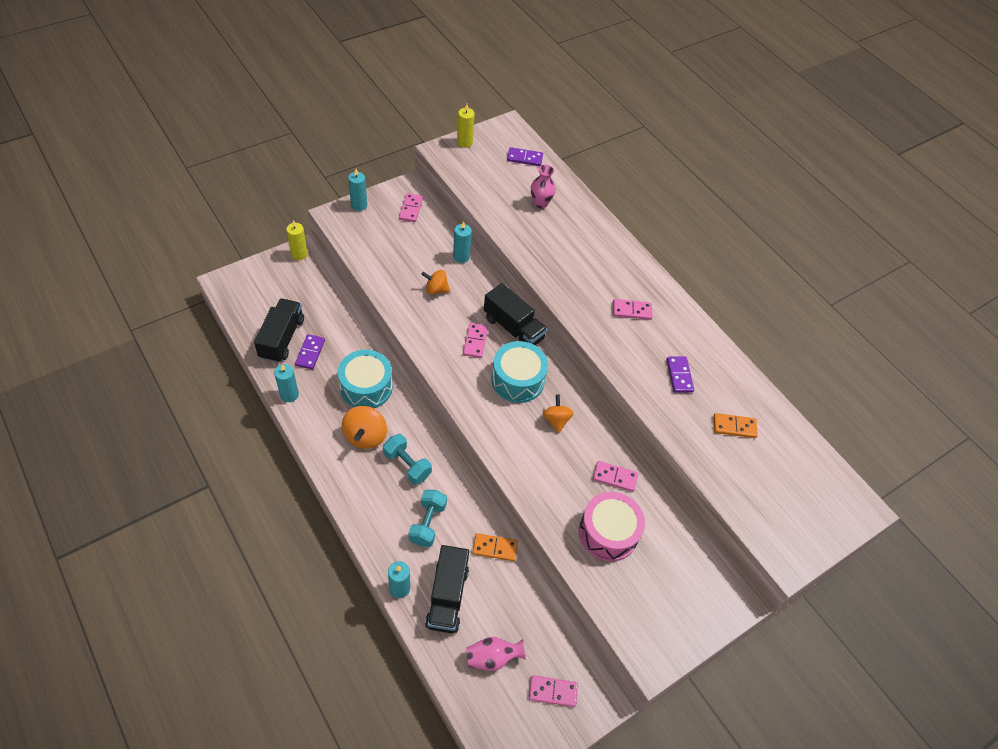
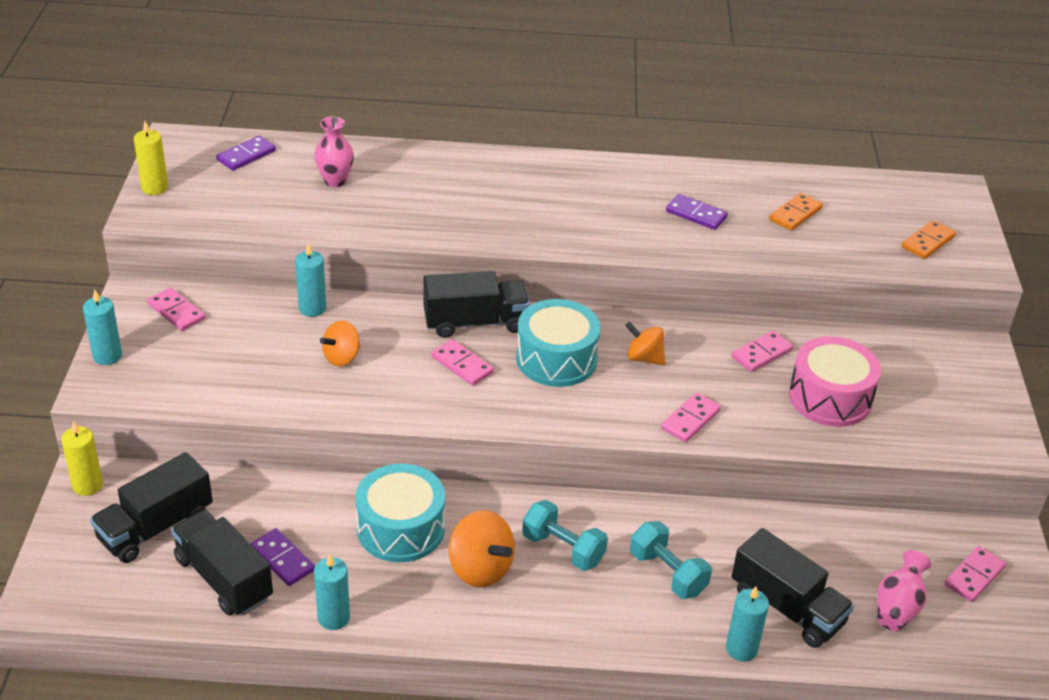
camera: 50 degrees left, 15 degrees down
turquoise dumbbell [383,434,432,484] -> turquoise dumbbell turned 45 degrees clockwise [522,500,608,571]
orange domino [472,533,518,561] -> orange domino moved to [902,220,956,259]
pink domino [613,299,653,320] -> pink domino moved to [661,393,721,442]
none -> black truck [90,452,213,563]

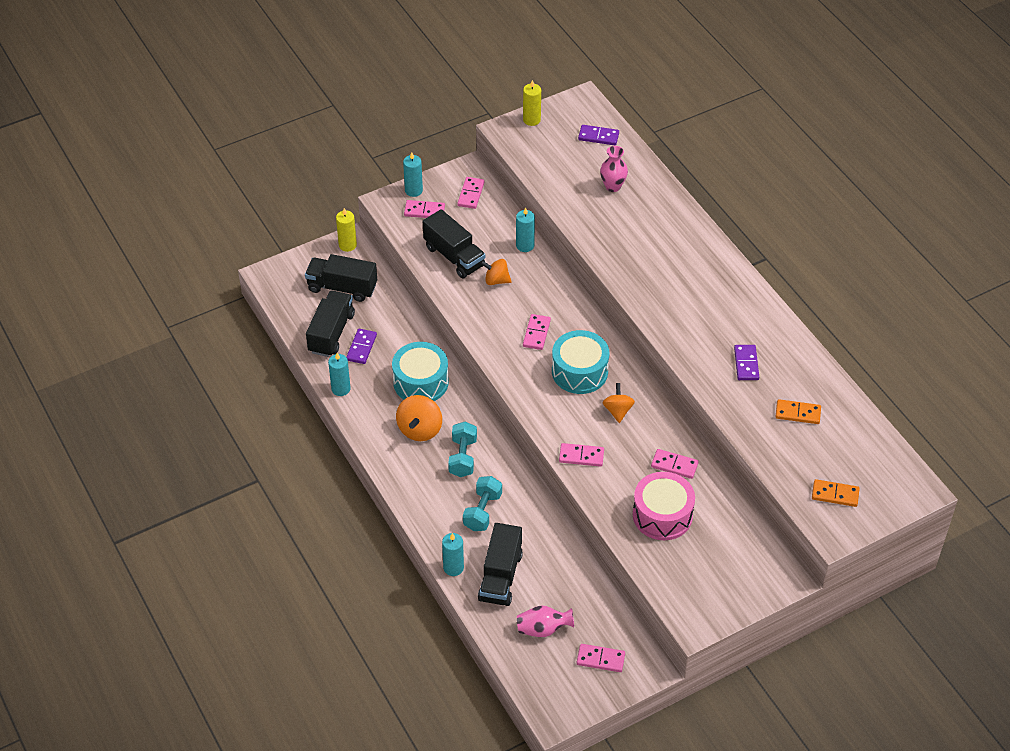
camera: 60 degrees right, 10 degrees up
black truck [423,271,530,338] -> black truck moved to [423,209,485,279]
none -> pink domino [404,200,445,218]

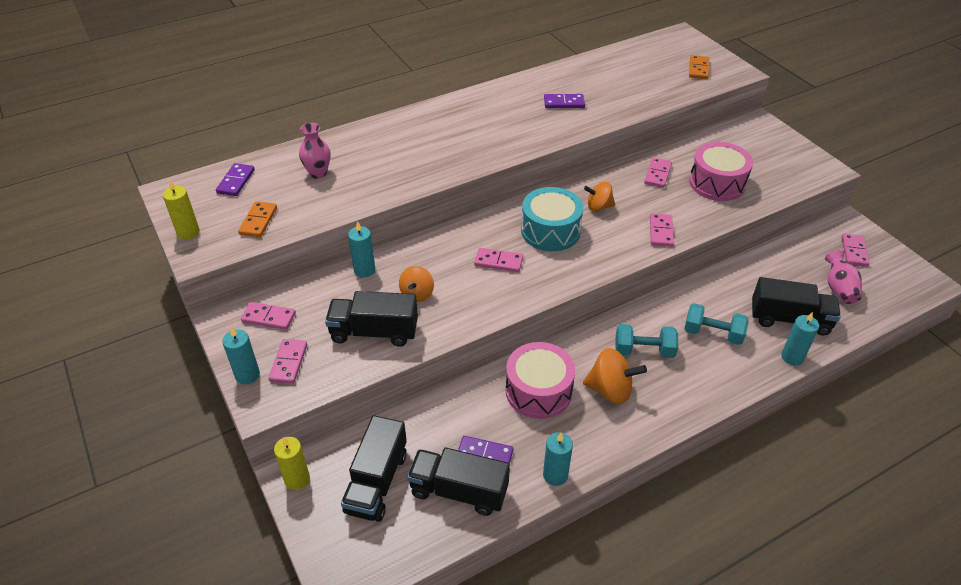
camera: 90 degrees left, 5 degrees down
turquoise drum [392,342,449,401] -> pink drum [506,342,575,419]
black truck [423,209,485,279] -> black truck turned 135 degrees counterclockwise [325,291,418,347]
orange domino [775,399,821,424] -> orange domino moved to [238,201,277,237]

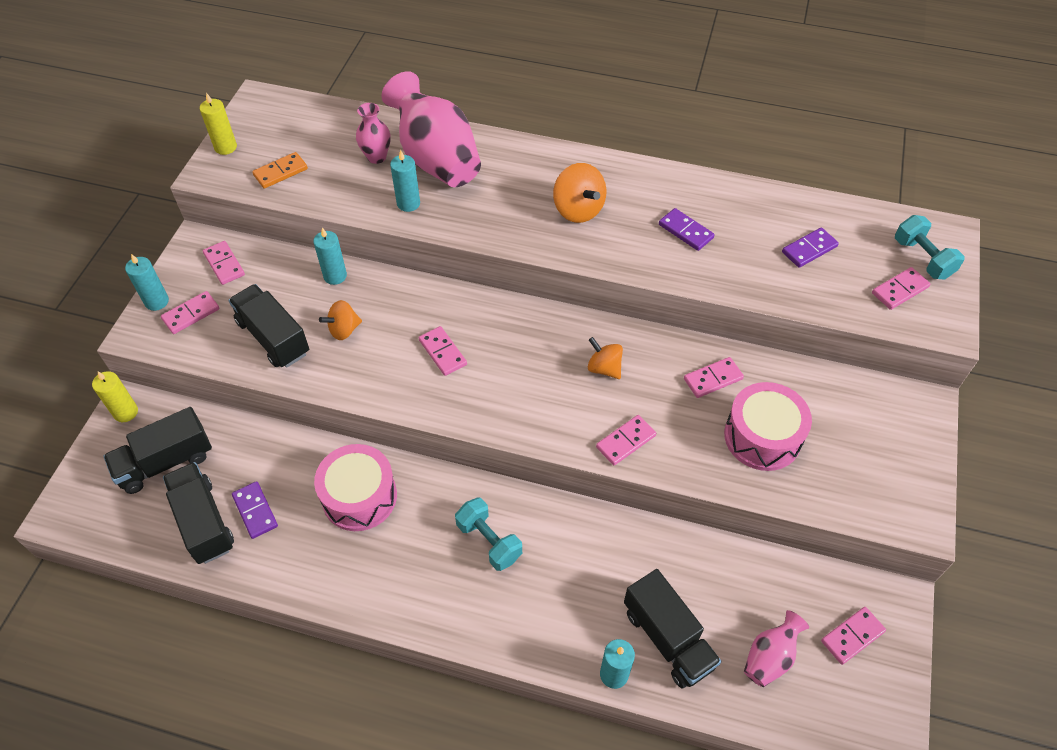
camera: 45 degrees right, 10 degrees up
purple domino [216,163,255,196] -> purple domino moved to [782,227,839,268]
turquoise drum [521,187,583,251] -> none
turquoise candle [543,432,573,486] -> turquoise candle moved to [390,150,420,212]
orange spinning top [583,348,647,404] -> orange spinning top moved to [553,163,606,223]
turquoise dumbbell [685,303,749,345] -> turquoise dumbbell moved to [895,215,965,279]
orange domino [689,55,709,79] -> pink domino [872,267,930,310]
none -> pink vase [381,71,481,187]

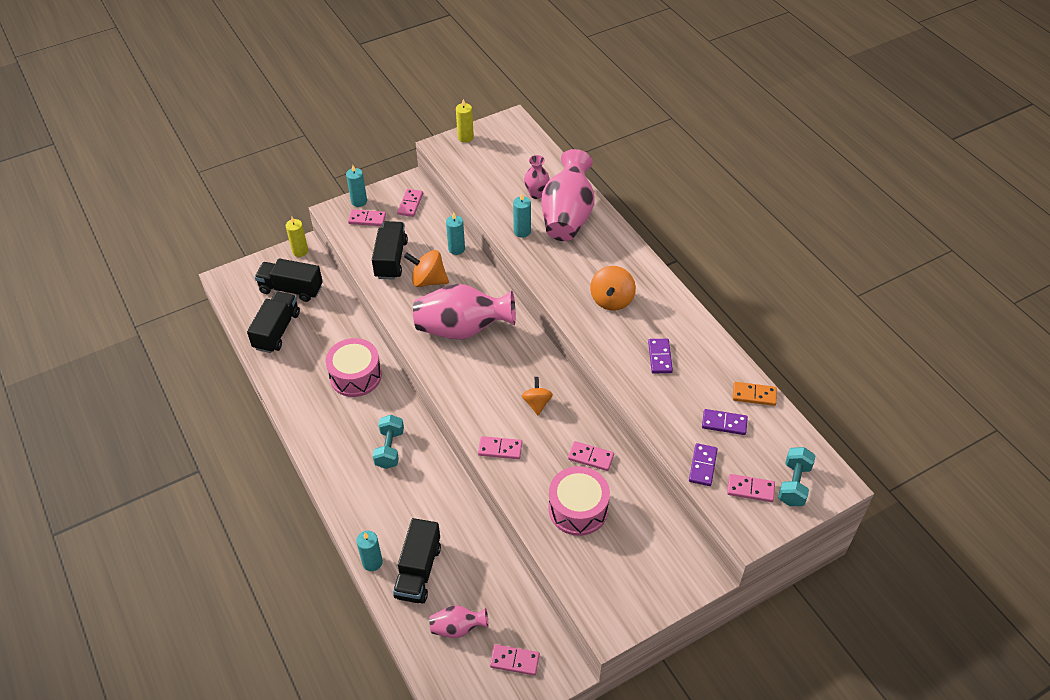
camera: 45 degrees right, 5 degrees down
purple domino [232,481,278,539] -> purple domino moved to [689,443,718,486]
orange domino [252,152,308,189] -> orange domino moved to [733,382,777,406]
orange spinning top [319,300,362,340] -> orange spinning top [404,250,449,287], size x1.51
pink domino [419,326,467,376] -> pink vase [413,284,516,340]

